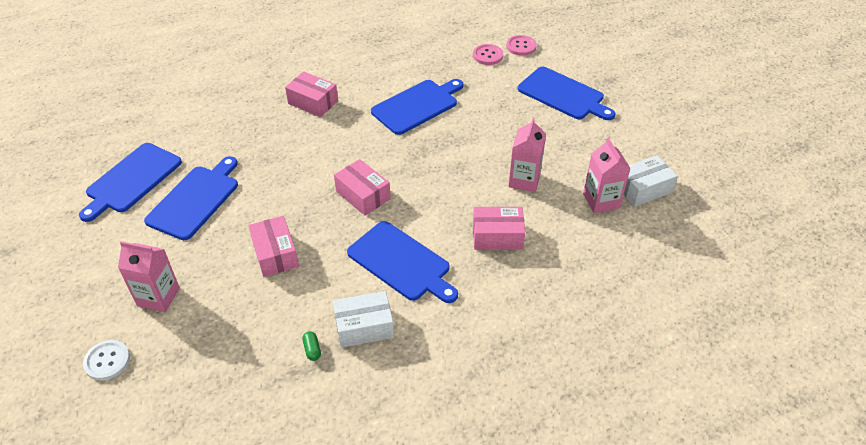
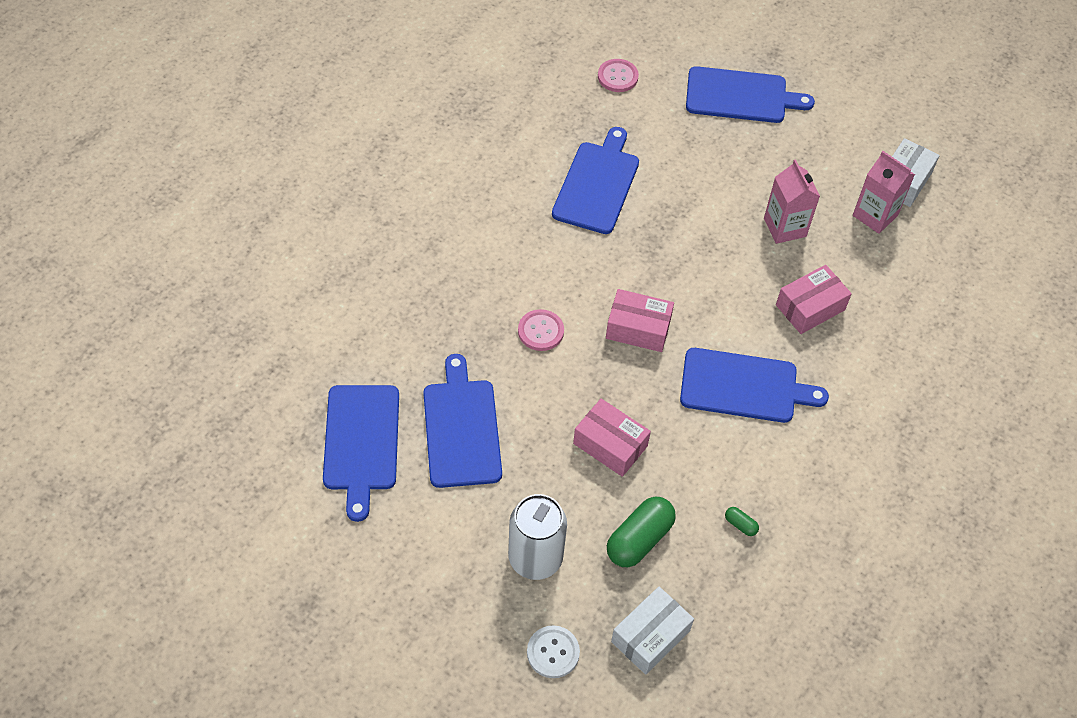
camera: 35 degrees left, 10 degrees up
pink carton [118,241,180,312] -> white can [508,494,567,580]
pink box [285,71,338,117] -> none
white box [333,291,394,348] -> white box moved to [611,587,694,675]
pink button [506,35,537,56] -> pink button moved to [518,309,564,351]
none -> green capsule [607,497,676,567]

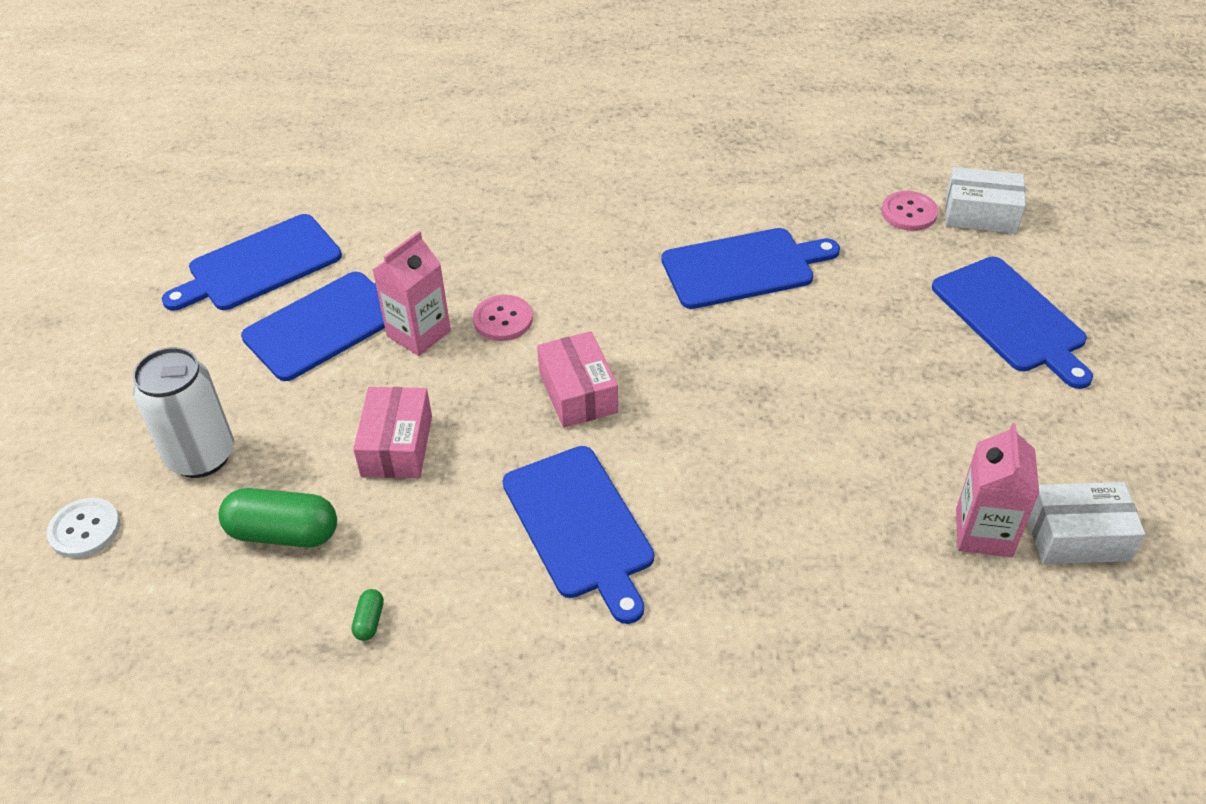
camera: 60 degrees right, 10 degrees down
white box [611,587,694,675] -> white box moved to [945,167,1026,234]
pink carton [764,160,820,244] -> pink carton moved to [373,231,451,356]
pink box [776,265,852,334] -> none

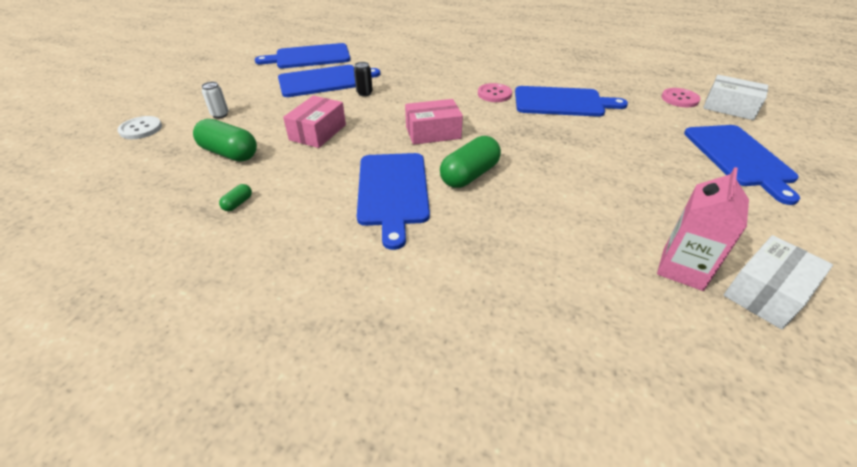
camera: 20 degrees right, 5 degrees down
white can [133,347,234,478] -> white can [202,82,229,119], size x0.45
pink carton [373,231,451,356] -> black can [354,62,373,96]
pink button [473,295,533,341] -> pink button moved to [478,83,512,102]
pink box [537,331,618,428] -> pink box turned 75 degrees clockwise [405,99,463,145]
white box [1028,482,1145,564] -> white box turned 60 degrees counterclockwise [724,235,833,330]
none -> green capsule [440,136,501,188]

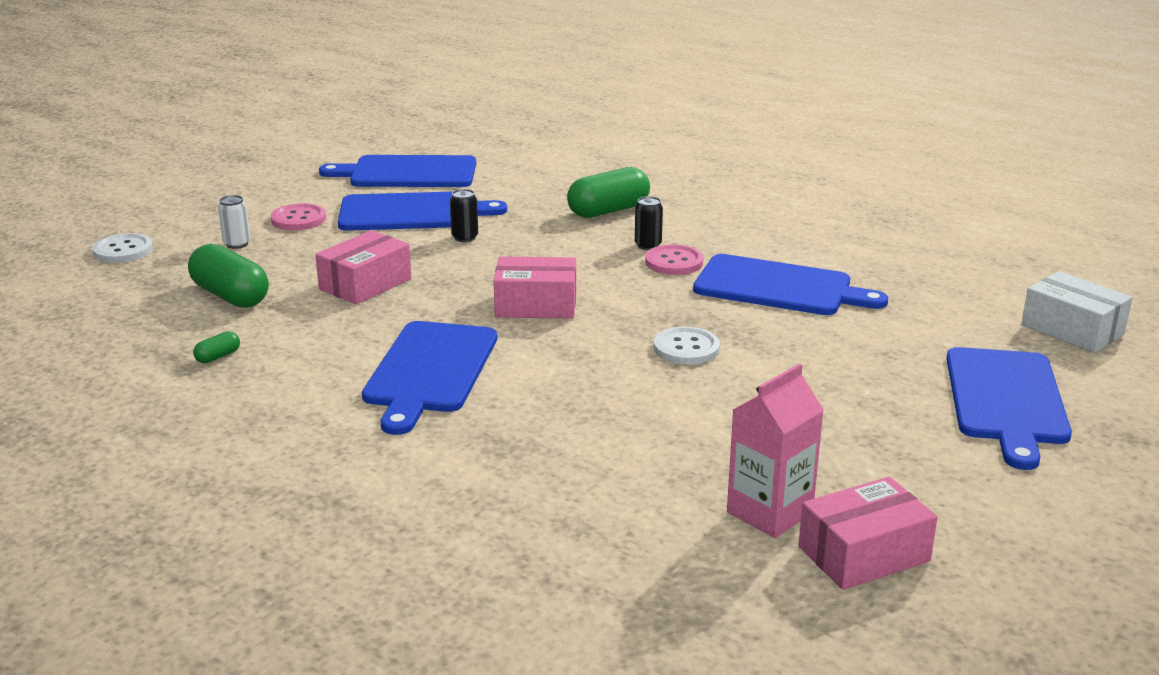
camera: 15 degrees right, 15 degrees down
green capsule [440,136,501,188] -> green capsule moved to [567,167,650,218]
pink button [662,88,701,107] -> pink button moved to [271,203,326,230]
white box [724,235,833,330] -> pink box [798,477,938,590]
none -> black can [635,196,663,250]
none -> white button [654,327,720,365]

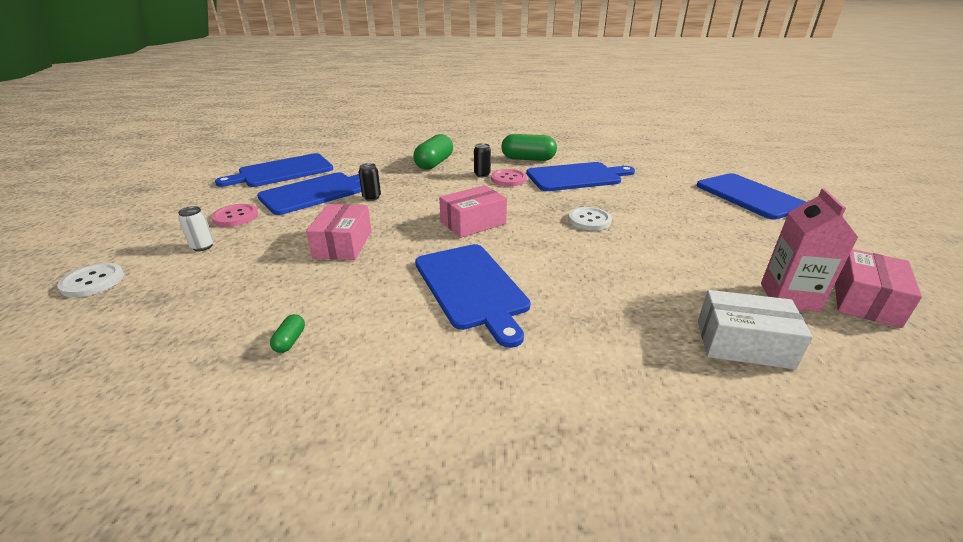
camera: 35 degrees left, 5 degrees up
green capsule [188,244,269,308] -> green capsule moved to [501,134,557,161]
white box [1022,271,1132,353] -> white box moved to [698,290,813,369]

